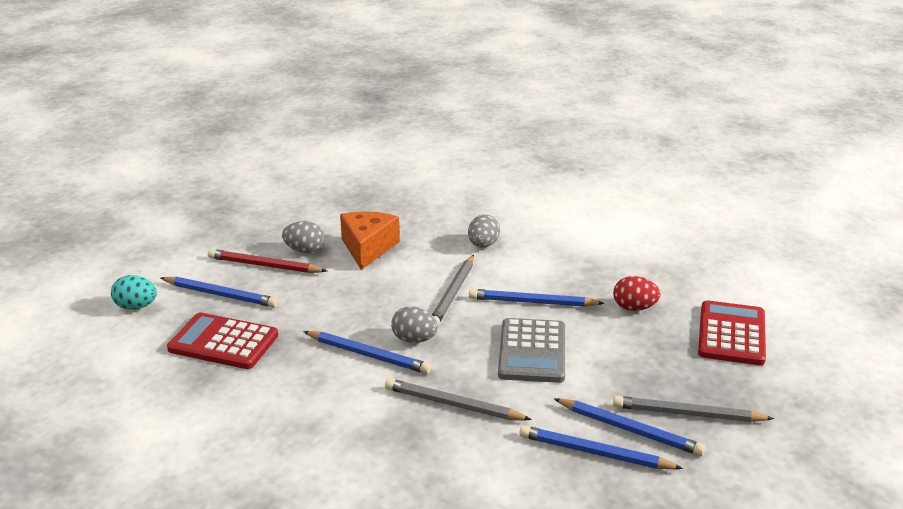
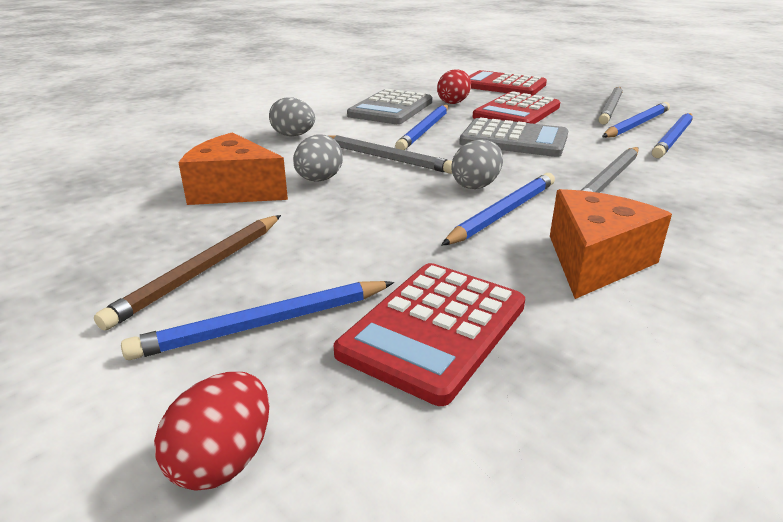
camera: 75 degrees left, 0 degrees up
turquoise egg [111,275,157,310] -> red egg [154,372,270,491]
blue pencil [161,277,278,307] -> blue pencil turned 150 degrees counterclockwise [121,281,394,360]
red pencil [208,249,327,273] -> brown pencil [94,215,281,330]
grey egg [282,221,324,253] -> grey egg moved to [293,134,343,181]
none -> grey calculator [347,89,432,124]
none -> red calculator [473,91,560,124]
none -> orange cheese [550,189,672,299]

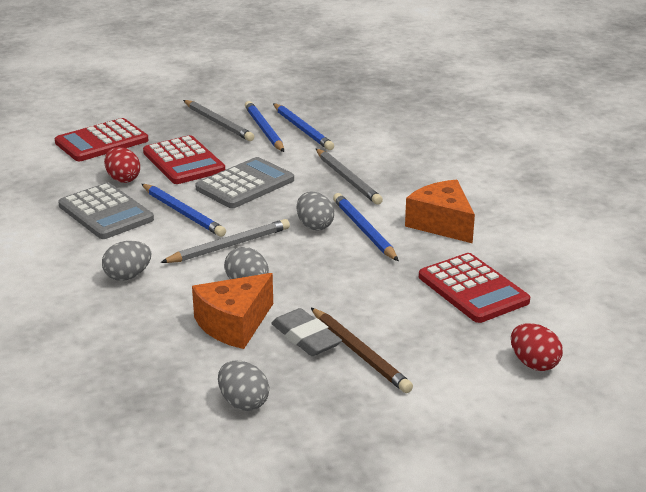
camera: 65 degrees left, 0 degrees up
blue pencil [121,281,394,360] -> none
none -> grey egg [218,361,269,411]
none -> grey eraser [271,308,342,356]

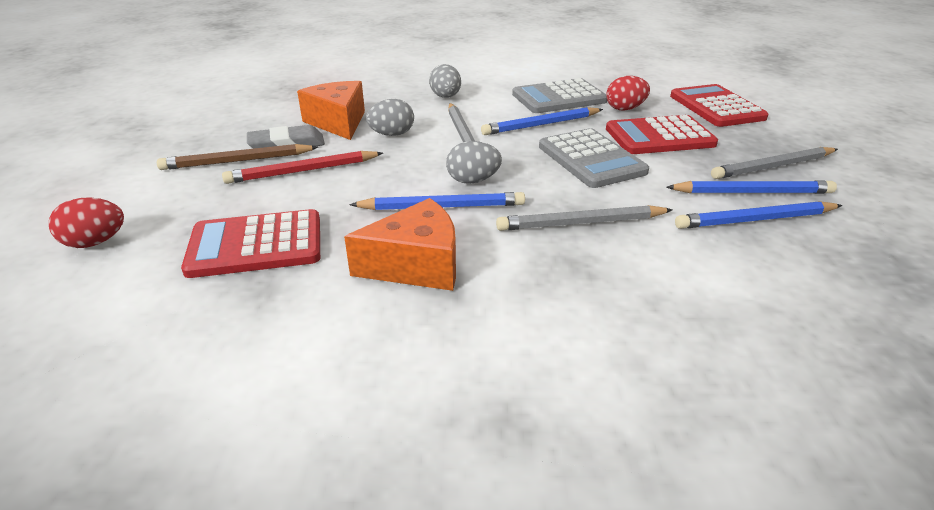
camera: 110 degrees right, 5 degrees up
grey egg [218,361,269,411] -> none
none -> red pencil [222,151,383,184]

